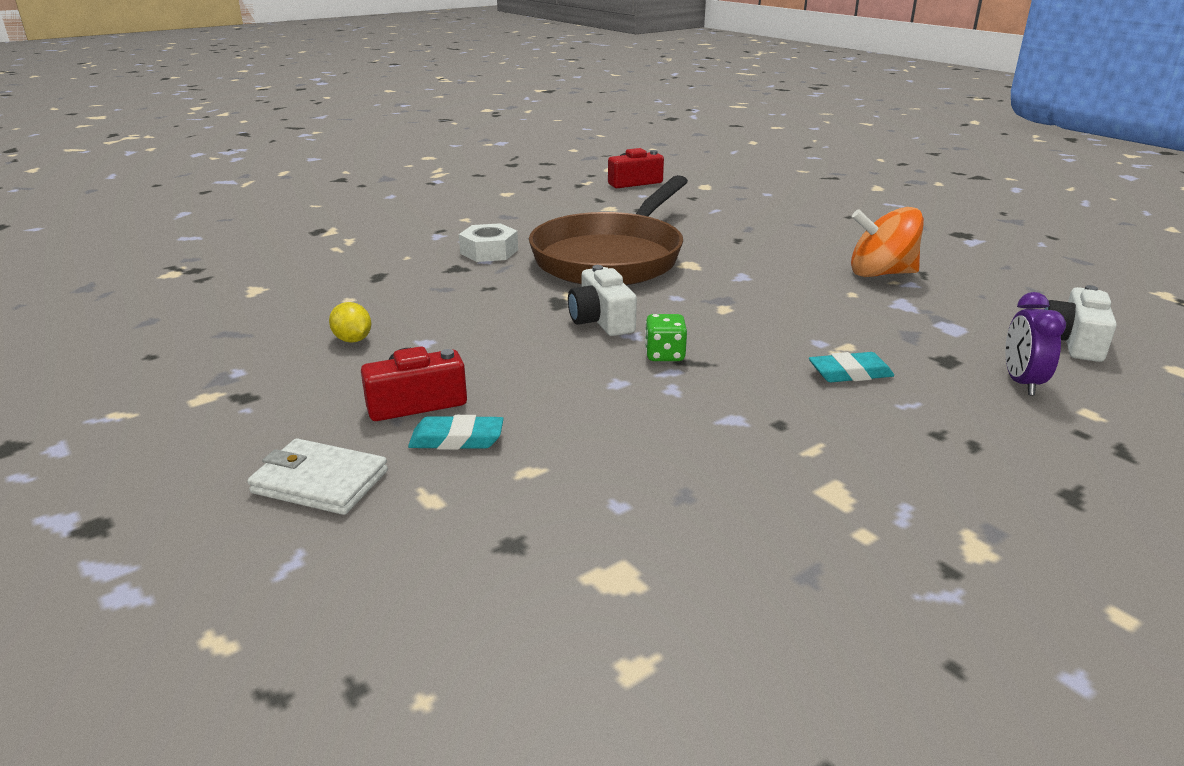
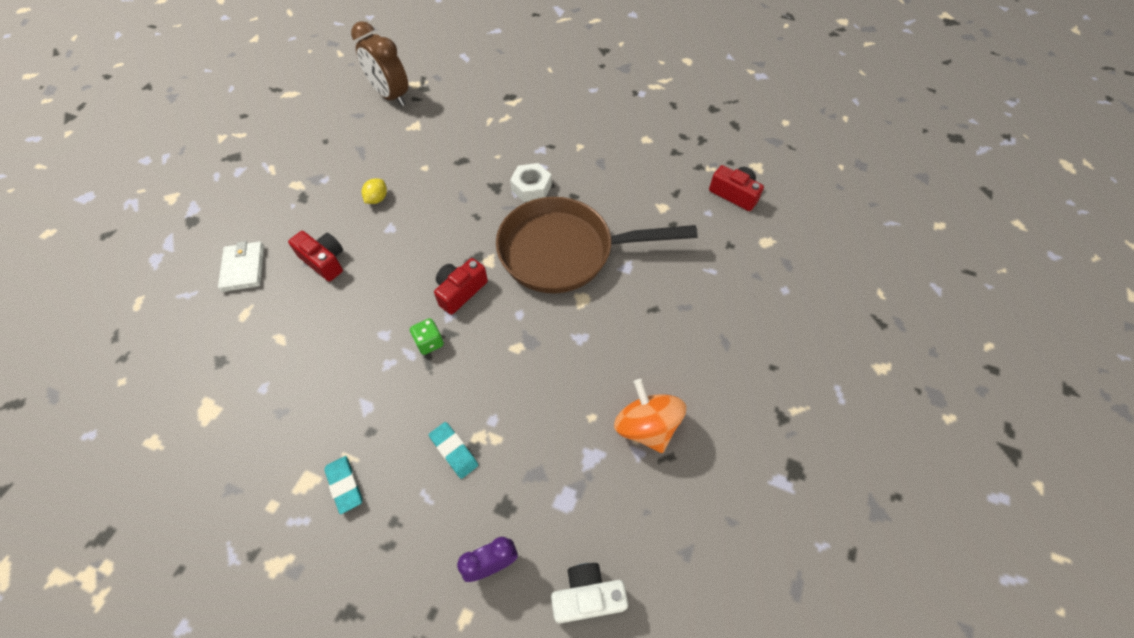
camera: 60 degrees right, 30 degrees up
turquoise eraser [408,415,504,450] -> turquoise eraser moved to [324,456,362,514]
white camera [568,265,637,336] -> red camera [434,258,488,315]
none -> brown clock [351,21,408,106]

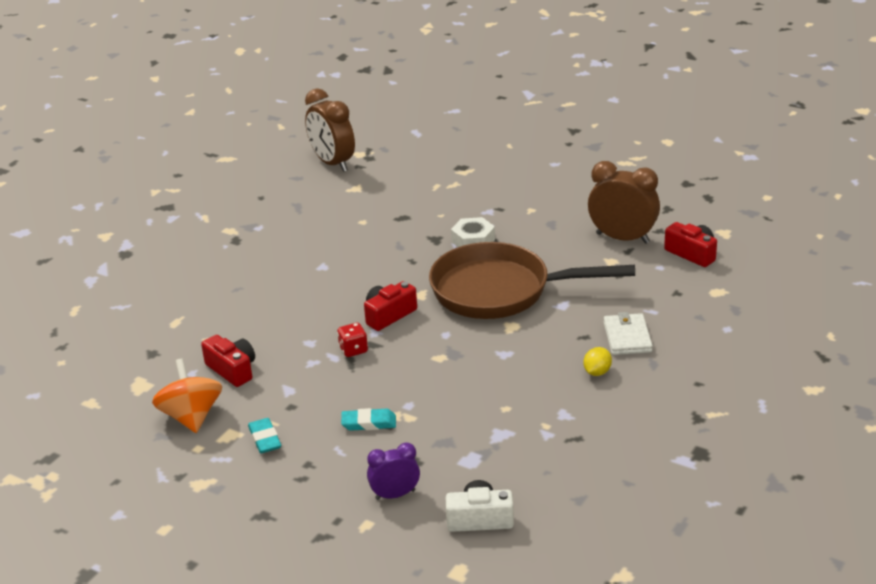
camera: 10 degrees right, 25 degrees down
white wallet [218,241,264,292] -> white wallet moved to [604,312,653,355]
red camera [288,231,343,282] -> red camera moved to [201,335,255,387]
yellow lemon [361,178,387,204] -> yellow lemon moved to [583,347,612,376]
green dice [410,318,444,355] -> red dice [337,323,368,357]
turquoise eraser [429,422,478,479] -> turquoise eraser turned 60 degrees counterclockwise [341,408,396,431]
orange spinning top [614,379,686,453] -> orange spinning top moved to [152,359,222,433]
none -> brown clock [588,161,660,244]

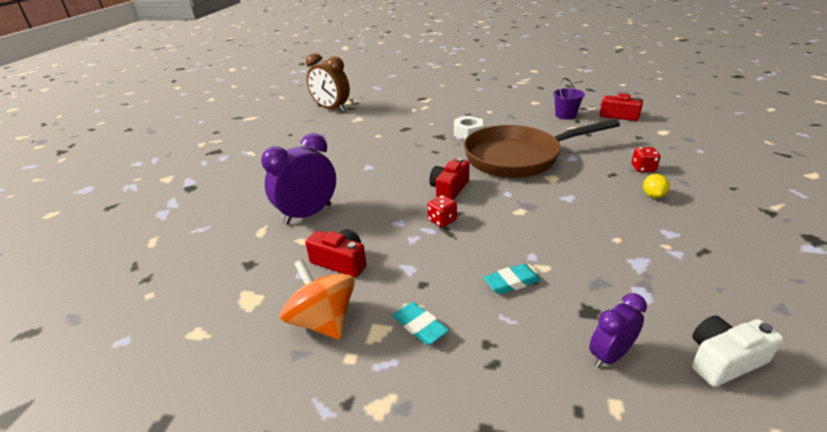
camera: 20 degrees left, 0 degrees up
brown clock [588,161,660,244] -> purple bucket [553,78,585,120]
white wallet [604,312,653,355] -> red dice [631,147,660,172]
none -> purple clock [261,133,336,225]

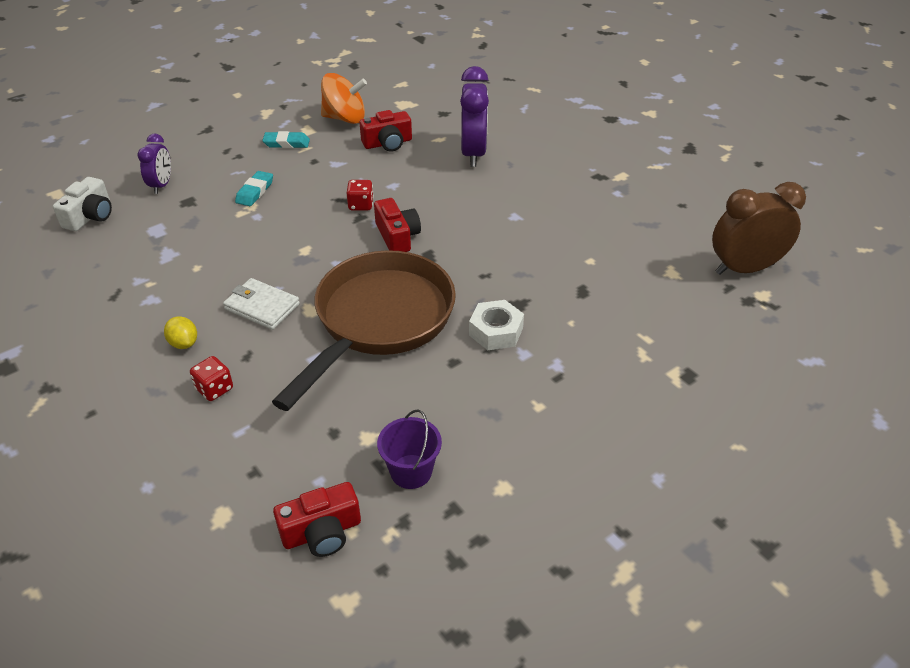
camera: 130 degrees right, 10 degrees up
none -> white wallet [223,278,300,330]

